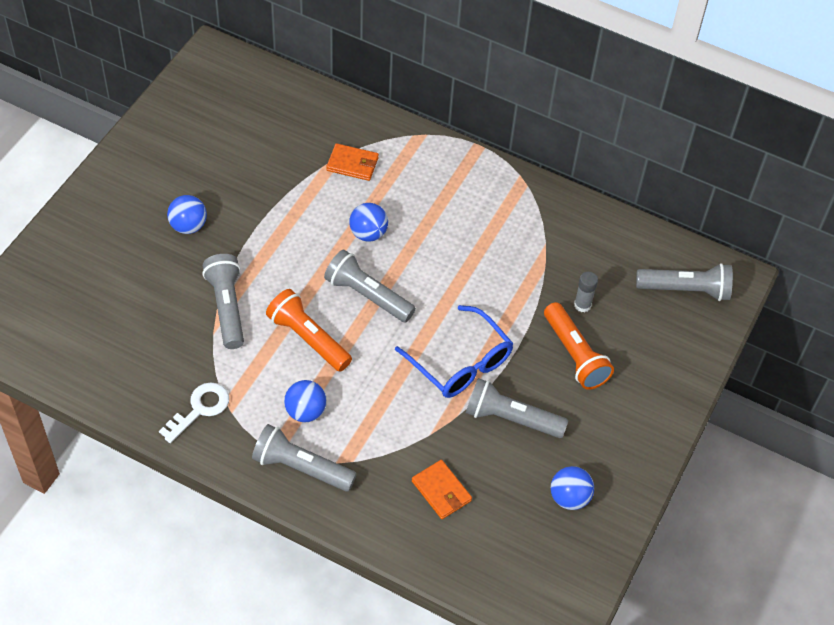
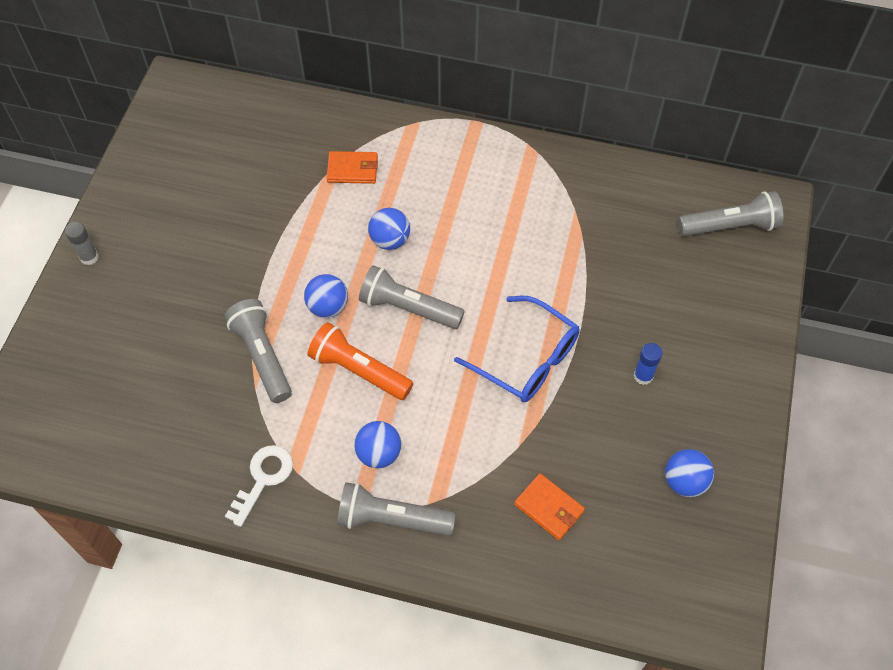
camera: 10 degrees left, 5 degrees up
blue ball [167,195,207,234] -> blue ball moved to [304,274,348,318]
grey flashlight [466,378,568,438] -> none
orange flashlight [544,302,614,390] -> none
grey glue stick [574,272,598,313] -> grey glue stick moved to [65,222,99,265]
none -> blue glue stick [634,343,662,385]

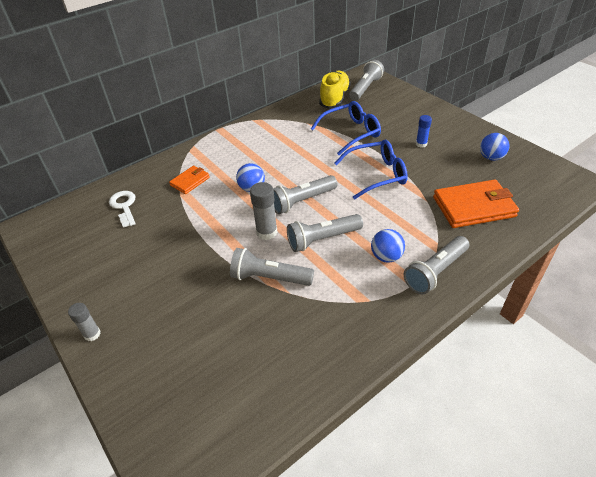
camera: 50 degrees left, 15 degrees down
white key [225,445,293,527] -> white key moved to [109,191,136,228]
blue ball [304,274,348,318] -> grey glue stick [250,182,278,240]
orange flashlight [308,322,413,400] -> grey flashlight [287,214,363,252]
orange wallet [514,473,585,540] -> orange wallet [433,180,519,228], size x1.85
none -> blue glasses [311,101,381,155]
none -> yellow shoe [319,71,351,109]

